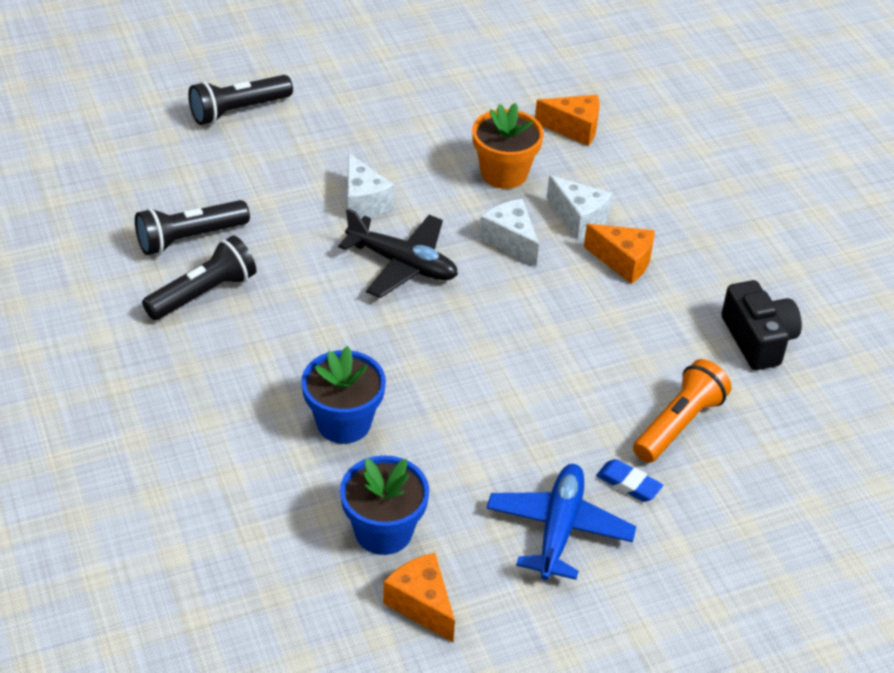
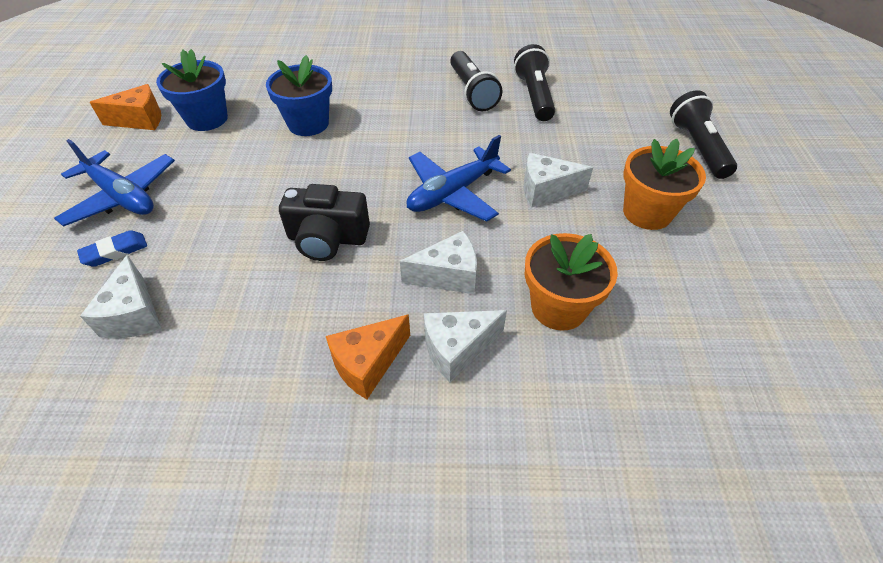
camera: 115 degrees right, 5 degrees up
black plane [338,208,458,298] -> blue plane [406,135,511,222]
orange cheese [535,95,600,146] -> none
orange flashlight [633,359,731,463] -> white cheese [80,255,161,338]
black camera [721,280,802,370] -> black camera moved to [279,184,370,261]
none -> orange flower pot [623,139,706,230]

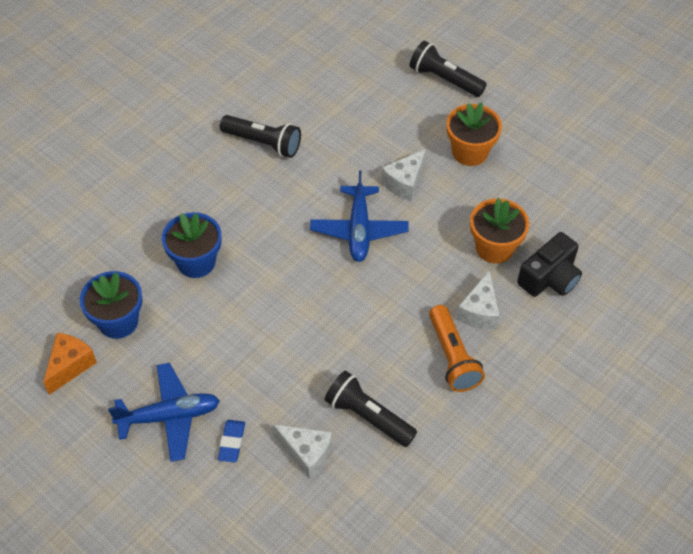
camera: 50 degrees left, 5 degrees up
black camera [279,184,370,261] -> black camera moved to [517,232,582,297]
orange cheese [326,314,410,399] -> orange flashlight [429,305,485,392]
white cheese [400,231,477,294] -> none
black flashlight [514,44,555,121] -> black flashlight moved to [325,371,417,447]

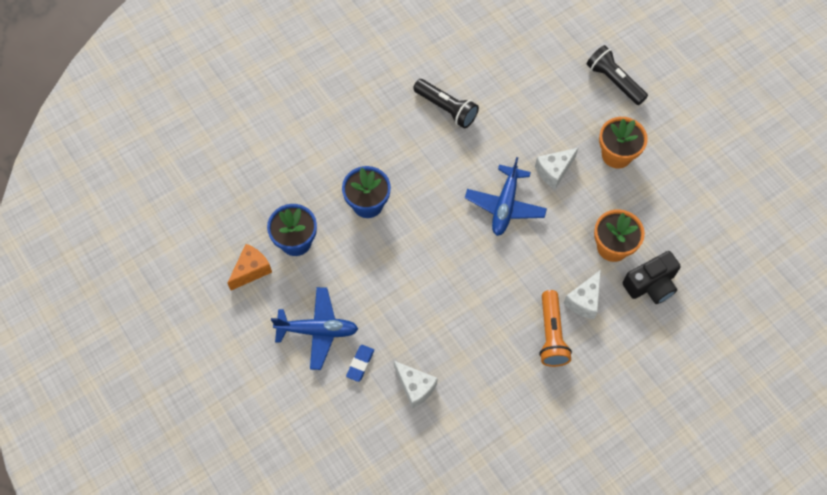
camera: 15 degrees right, 10 degrees up
black flashlight [325,371,417,447] -> none

